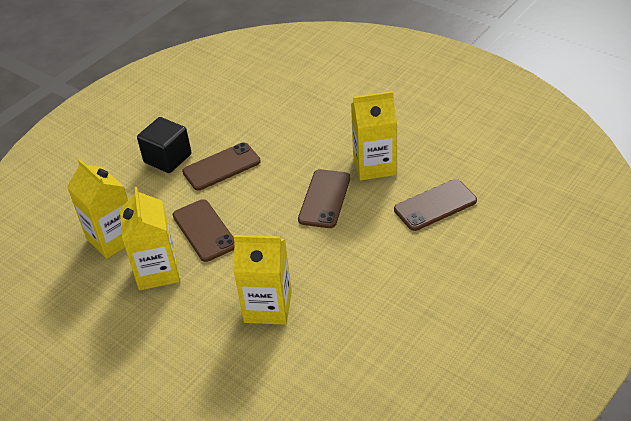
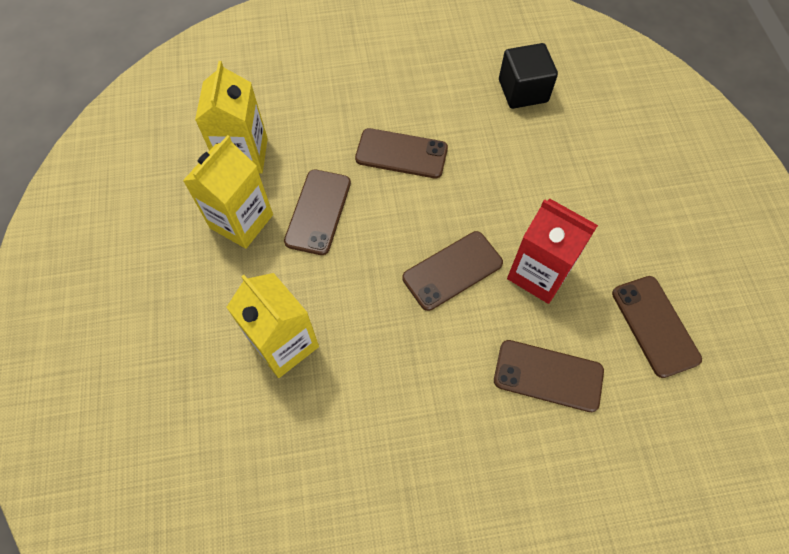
camera: 40 degrees right, 20 degrees up
black cube [137,117,191,173] -> black cube moved to [499,43,558,109]
yellow carton [351,91,397,180] -> red carton [507,199,598,304]
none -> brown phone [612,276,702,378]

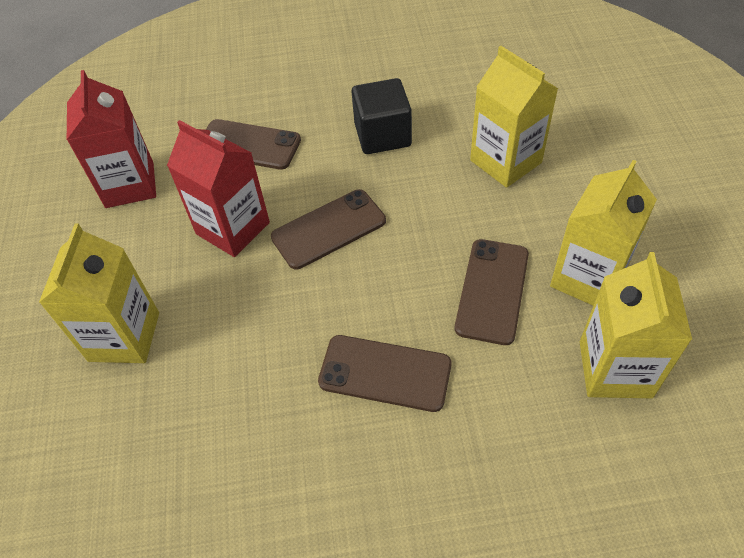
camera: 175 degrees left, 10 degrees down
black cube [499,43,558,109] -> black cube moved to [351,78,412,154]
brown phone [612,276,702,378] -> red carton [67,70,156,208]
none -> yellow carton [39,223,159,363]

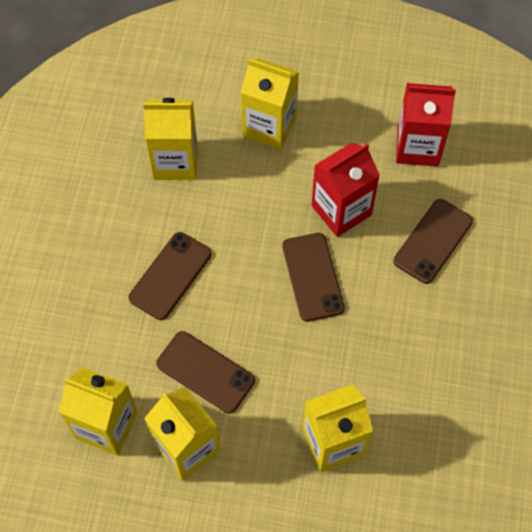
camera: 105 degrees right, 10 degrees up
black cube [351,78,412,154] -> none
none -> yellow carton [143,98,197,180]

